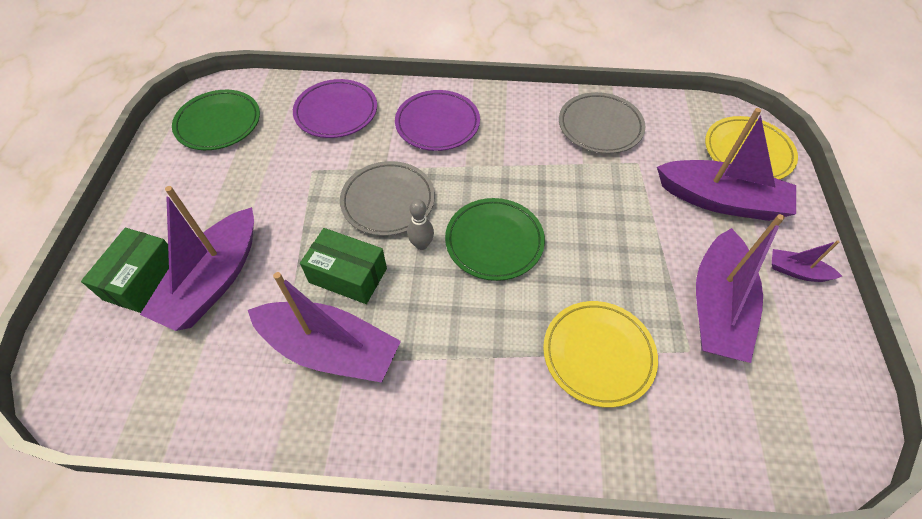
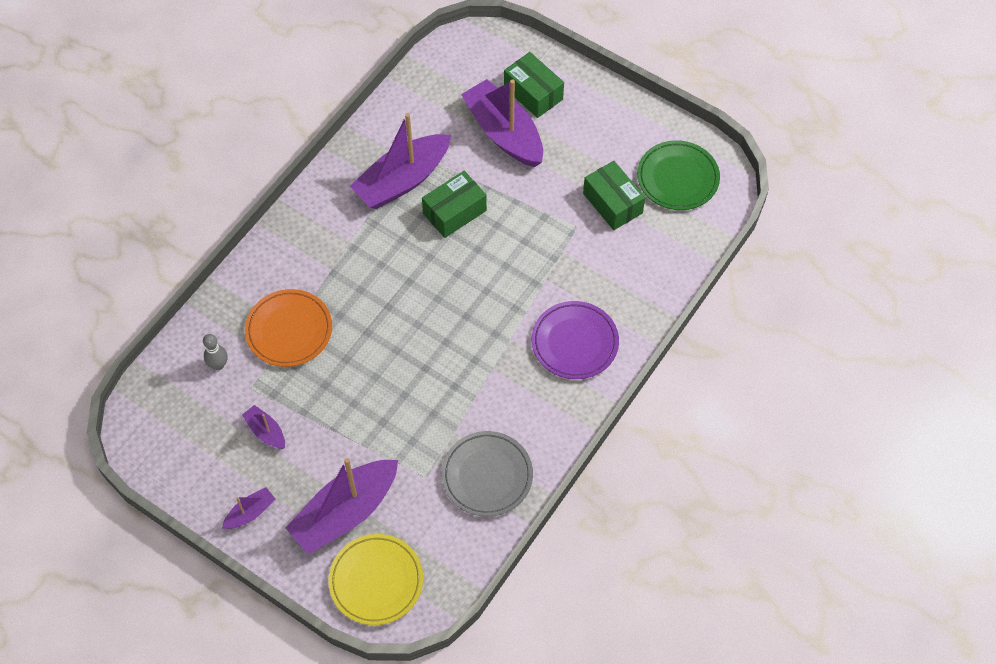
camera: 120 degrees right, 5 degrees up
purple plate [293,79,377,138] -> none
grey plate [340,161,435,236] -> none
grey bowling pin [407,199,434,250] -> grey bowling pin moved to [203,334,227,370]
green plate [445,198,545,281] -> none
yellow plate [543,301,658,408] -> orange plate [245,289,332,367]
purple boat [696,214,785,363] -> purple boat [242,405,285,449], size x0.46
none -> green box [583,161,645,230]

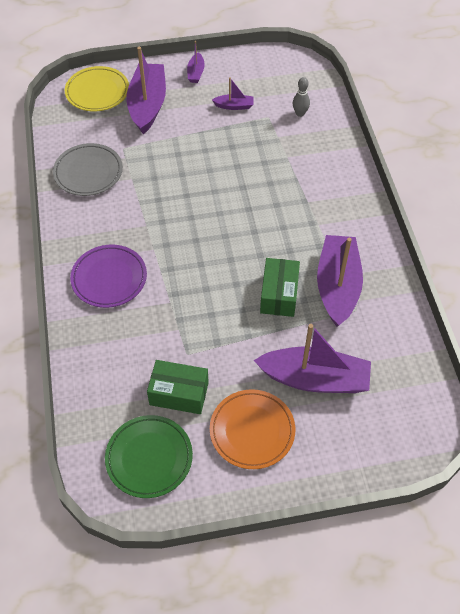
camera: 135 degrees right, 5 degrees down
orange plate [245,289,332,367] -> orange plate moved to [210,389,295,469]
green box [504,52,564,118] -> none

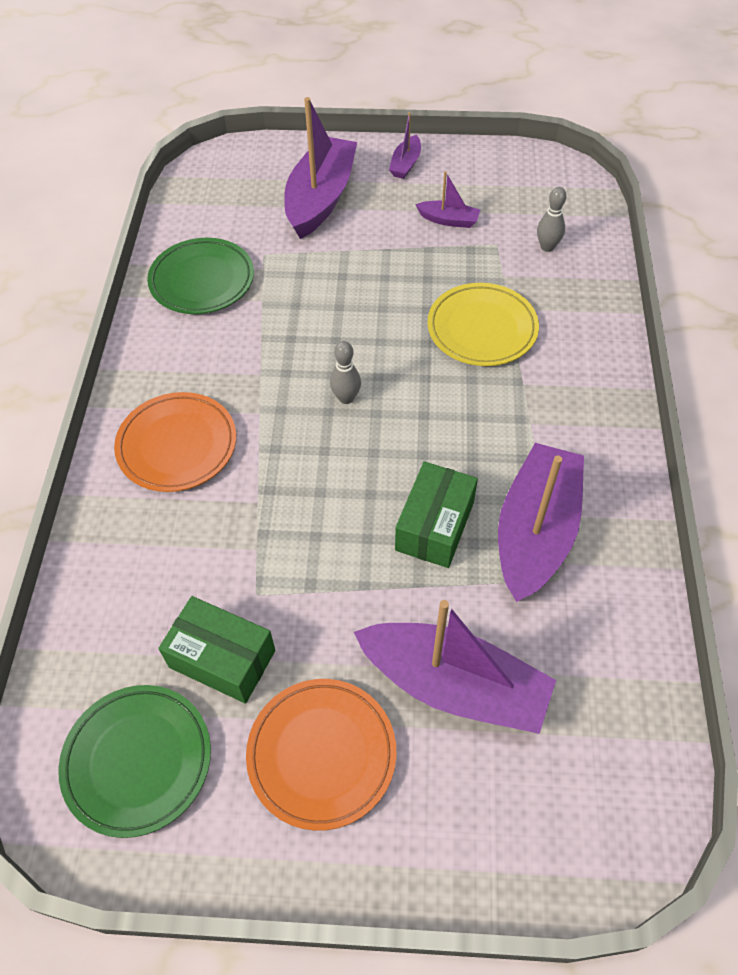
camera: 15 degrees right, 0 degrees up
grey plate [53,143,123,196] -> green plate [147,238,254,314]
yellow plate [65,66,129,111] -> yellow plate moved to [427,283,539,366]
purple plate [70,245,147,308] -> orange plate [114,392,236,492]
none -> grey bowling pin [330,341,361,404]

